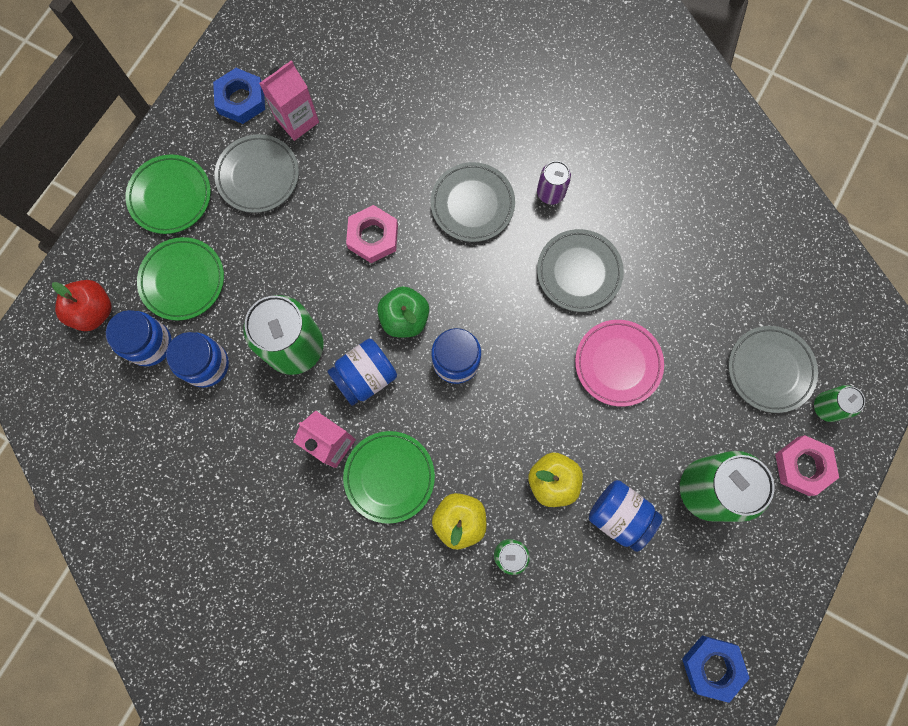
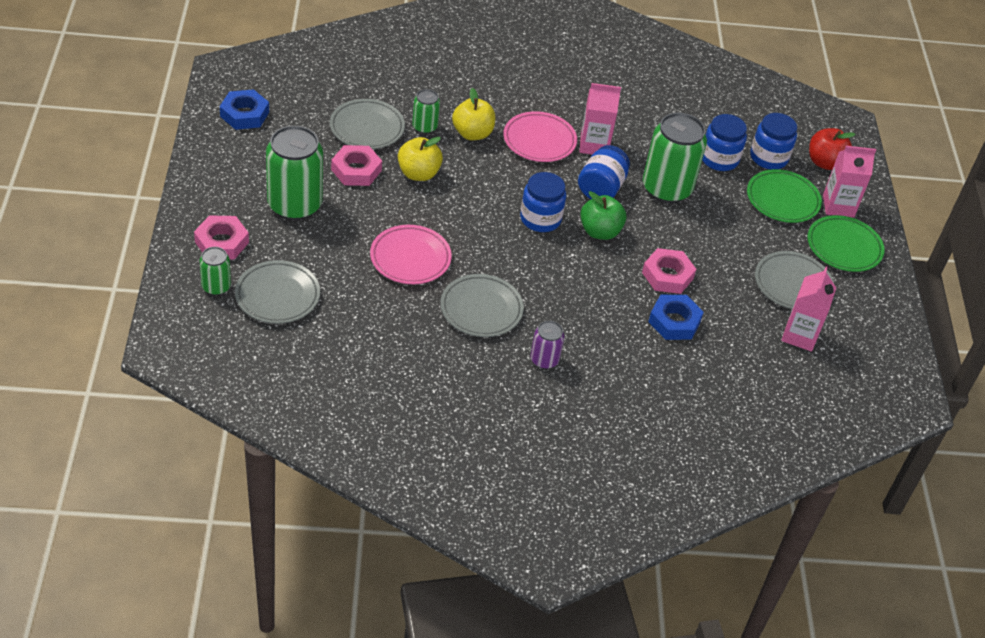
camera: 145 degrees right, 30 degrees down
blue nut [213,68,265,124] -> blue nut moved to [648,295,704,340]
green plate [343,431,435,524] -> pink plate [503,111,577,162]
grey plate [431,162,515,242] -> grey plate moved to [330,99,405,149]
blue jar [589,480,663,552] -> pink nut [331,145,382,186]
none -> pink carton [823,146,876,218]

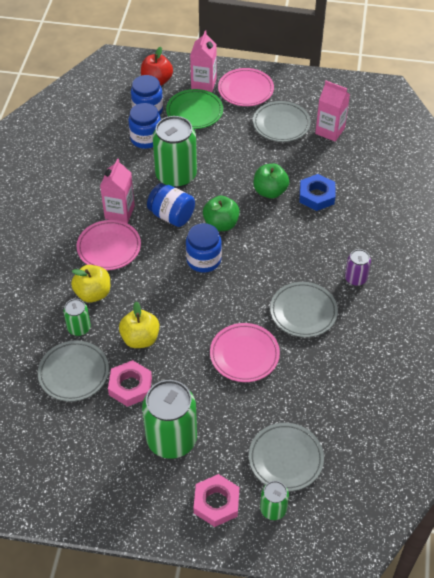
camera: 75 degrees left, 5 degrees up
blue nut [220,89,269,130] -> none
pink nut [642,248,696,294] -> green apple [254,164,289,199]
green plate [807,215,885,272] -> pink plate [218,68,274,106]

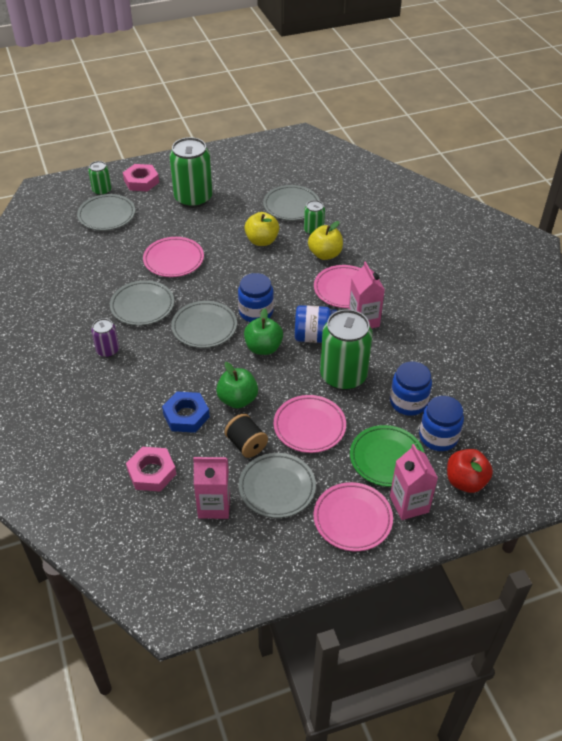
camera: 150 degrees right, 5 degrees down
pink nut [108,360,152,407] -> pink nut moved to [126,447,176,492]
none -> grey plate [171,301,237,348]
none -> black spool [225,414,268,458]
none -> pink plate [274,395,346,453]

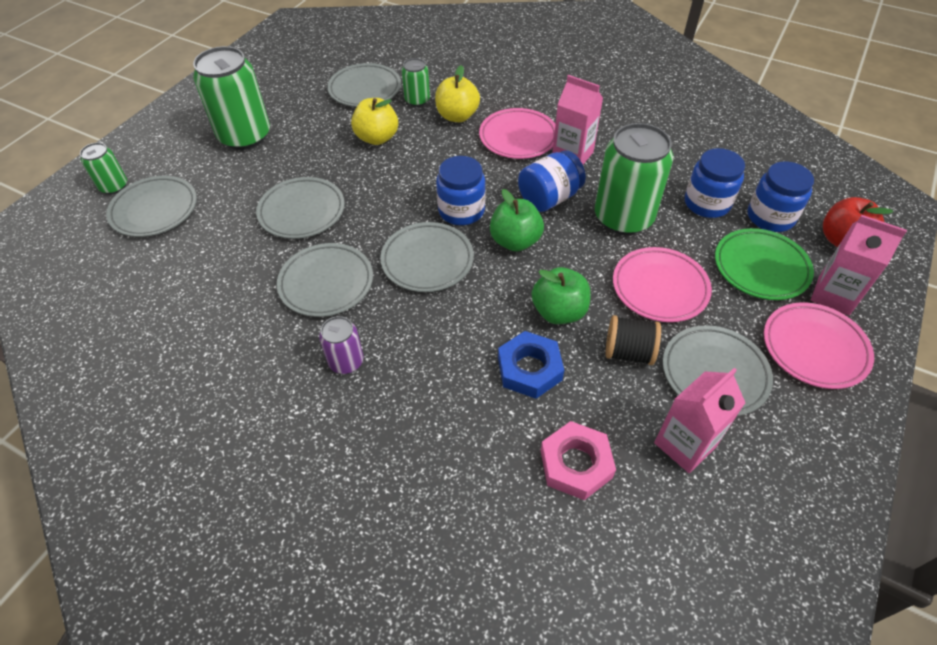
camera: 40 degrees left, 5 degrees up
pink nut [123,164,159,191] -> none
pink plate [143,237,204,277] -> grey plate [256,177,345,239]

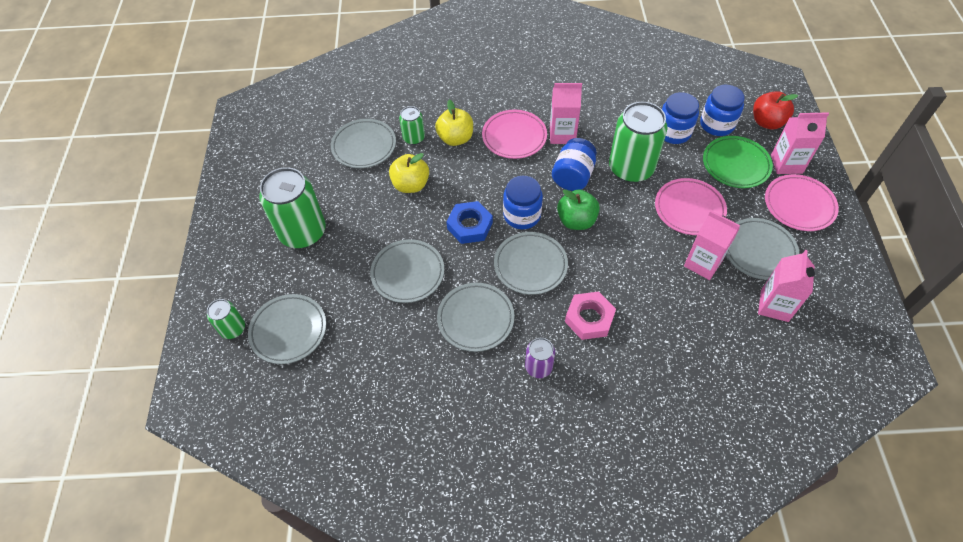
camera: 30 degrees left, 5 degrees up
blue nut [498,331,564,399] -> blue nut moved to [446,201,493,244]
green apple [532,267,591,324] -> none
pink nut [540,421,616,500] -> pink nut moved to [565,291,616,340]
black spool [605,315,661,365] -> pink carton [684,211,740,280]

